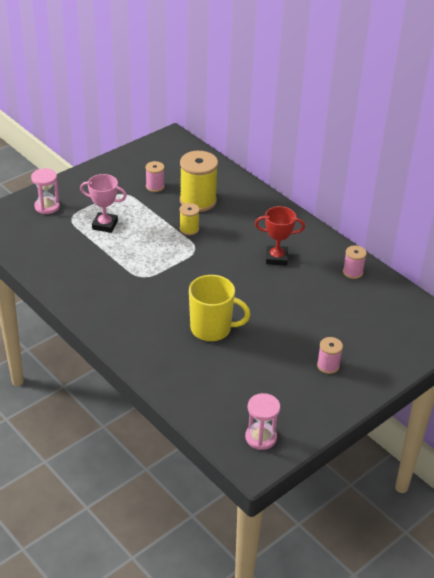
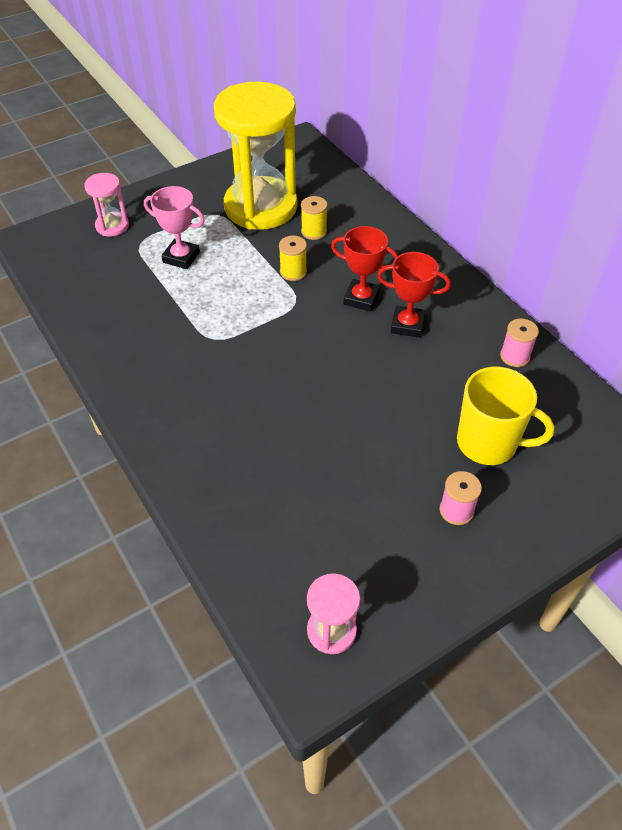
camera: 10 degrees right, 10 degrees up
pink spool [145,161,165,192] -> yellow hourglass [214,81,297,230]
yellow spool [180,151,218,212] -> yellow spool [301,196,328,240], size x0.51
yellow mug [189,275,250,341] -> yellow mug moved to [457,367,554,465]
none -> red trophy [331,226,398,312]

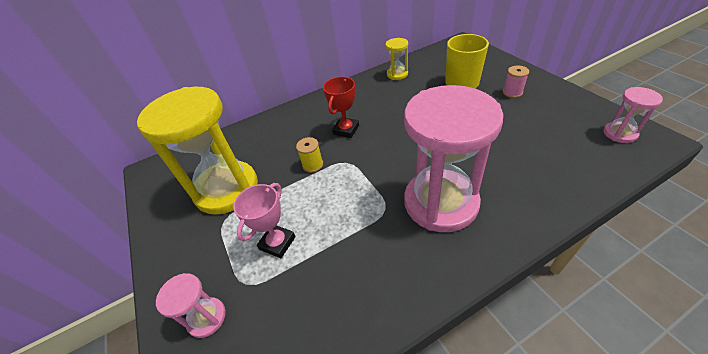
camera: 80 degrees left, 5 degrees down
yellow spool [301,196,328,240] -> none
red trophy [377,252,451,338] -> none
pink spool [500,318,539,367] -> yellow hourglass [385,38,408,80]
none -> pink hourglass [404,85,503,232]

